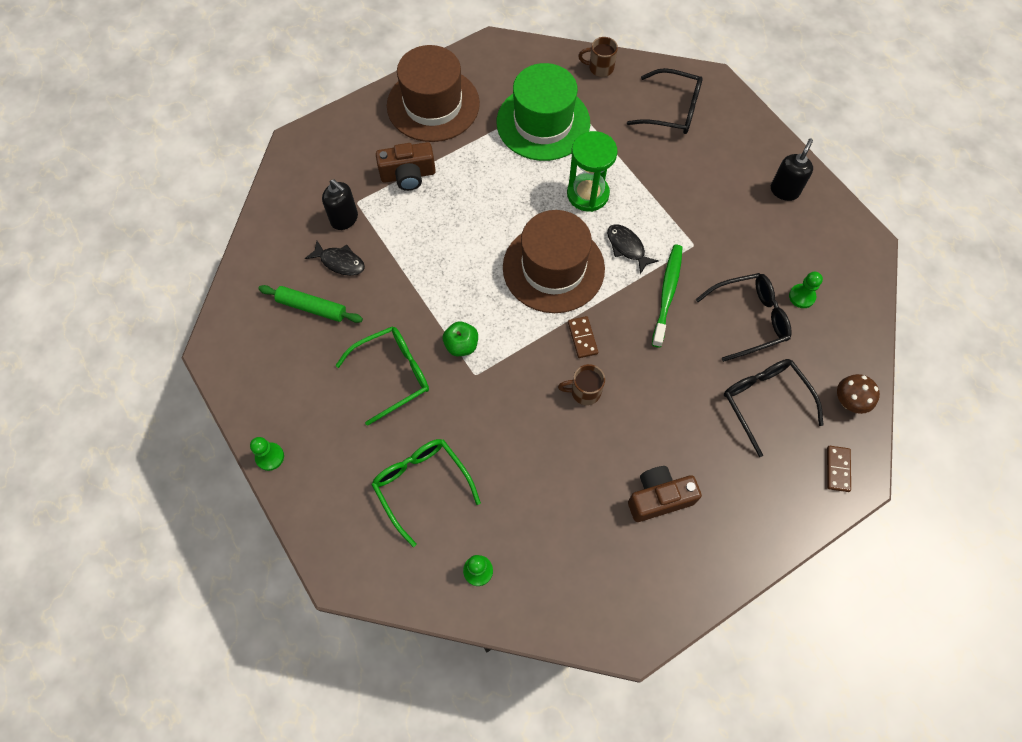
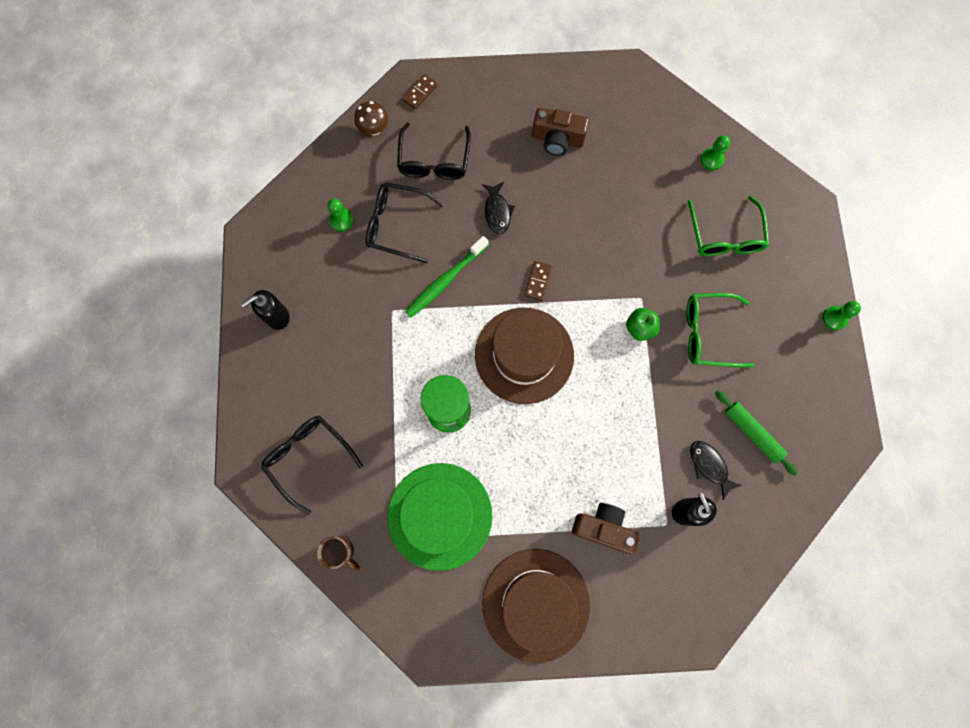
camera: 150 degrees left, 10 degrees up
brown mug [558,364,605,405] -> none
black fish [607,224,659,274] -> black fish moved to [482,182,515,234]

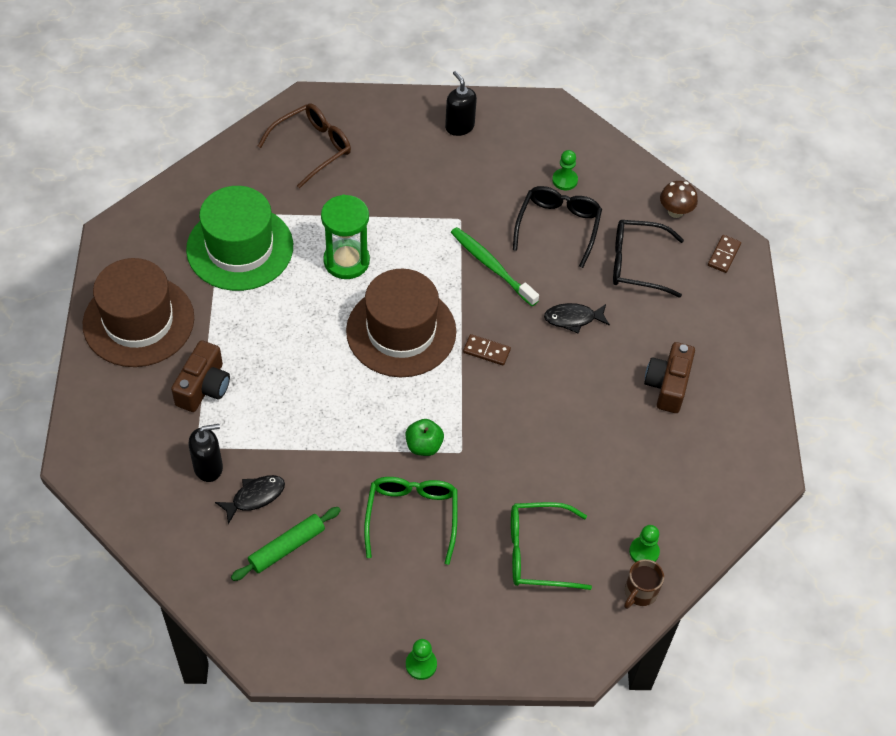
camera: 90 degrees right, 20 degrees down
black glasses [261,416,363,515] -> brown glasses [258,104,351,189]
brown mug [317,536,360,570] -> brown mug moved to [624,559,664,609]
brown domino [402,74,438,109] -> brown domino turned 75 degrees clockwise [708,235,741,273]

